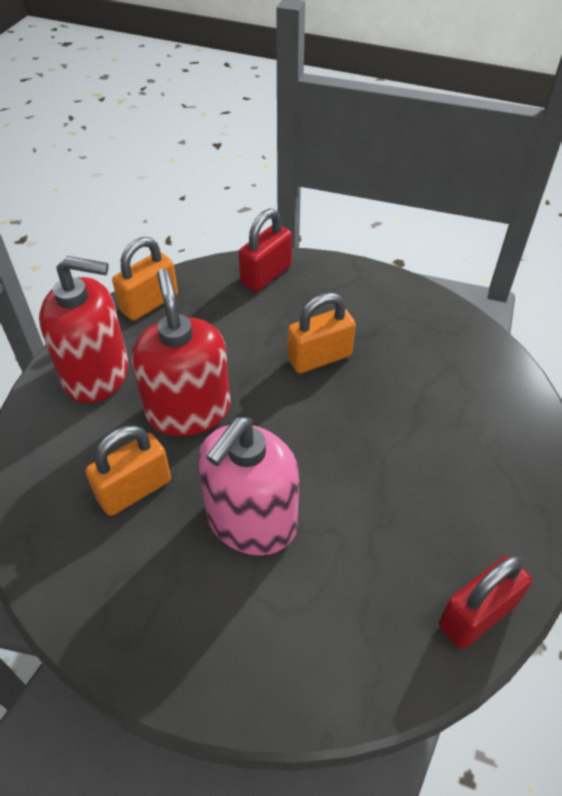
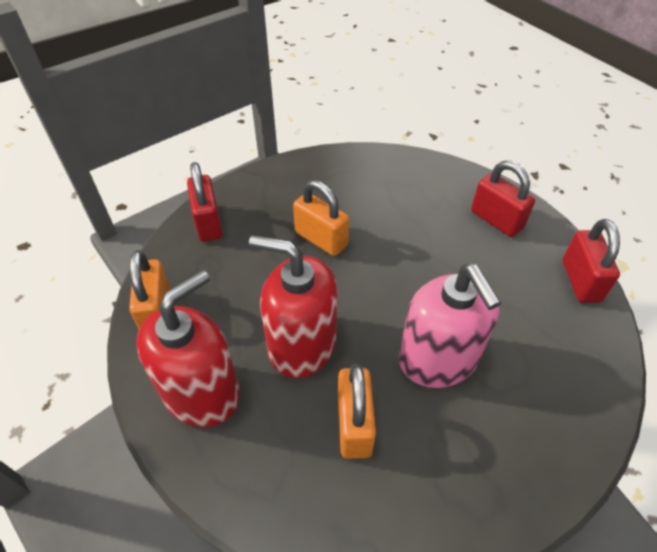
camera: 55 degrees left, 0 degrees up
orange padlock [288,293,356,373] -> orange padlock turned 60 degrees counterclockwise [293,180,349,256]
none -> red padlock [471,161,535,237]

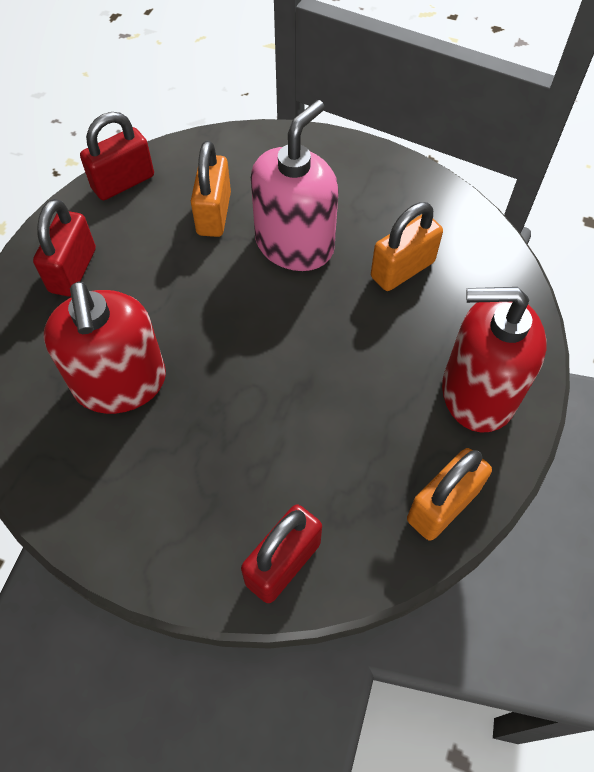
camera: 125 degrees left, 10 degrees up
red soap dispenser [249,235,337,378] -> red soap dispenser moved to [44,282,166,414]
orange padlock [293,180,349,256] -> orange padlock moved to [191,141,231,237]

